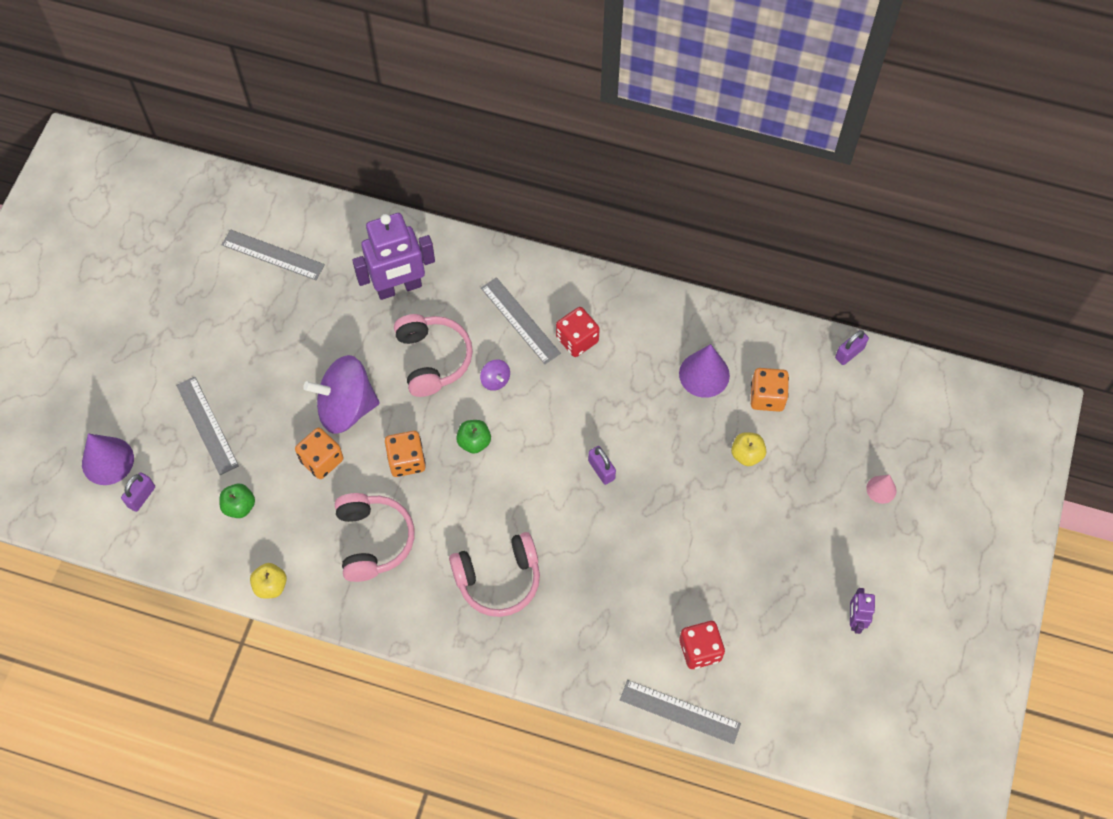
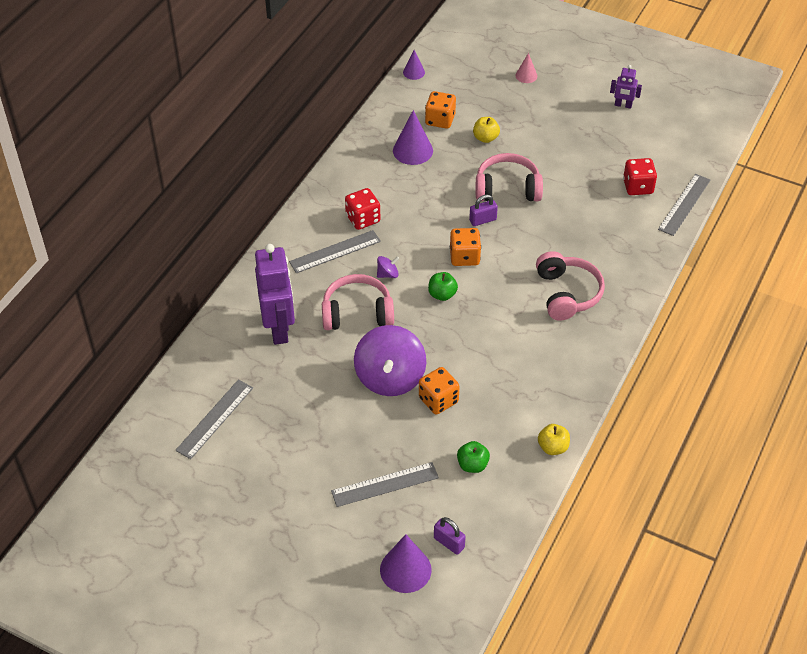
camera: 80 degrees left, 15 degrees down
pink headphones [335,493,415,582] -> pink headphones moved to [476,153,543,201]
orange dice [385,431,426,477] -> orange dice moved to [450,228,481,266]
purple padlock [835,330,869,365] -> purple cone [403,50,425,80]

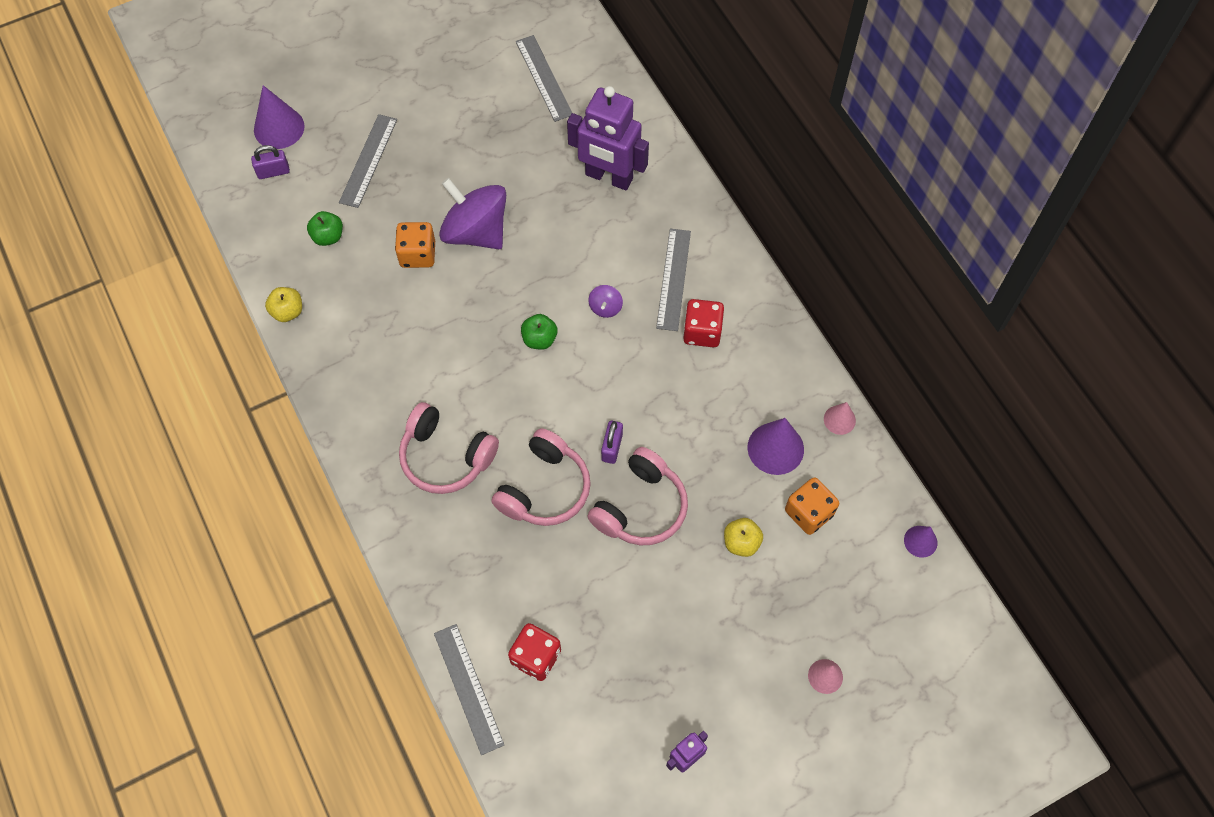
camera: 125 degrees right, 15 degrees up
pink headphones [322,274,394,330] -> pink headphones moved to [491,428,591,526]
orange dice [450,228,481,266] -> none
none -> pink cone [824,402,856,435]

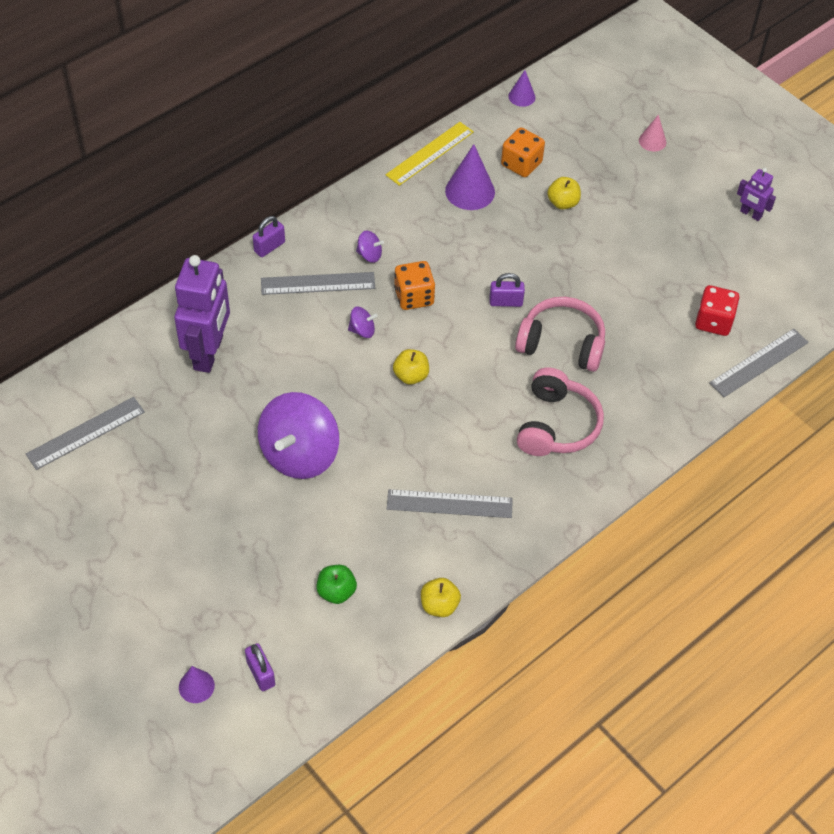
camera: 105 degrees left, 10 degrees down
purple cone [254,85,305,149] -> purple cone [179,666,215,703], size x0.57
grey ruler [339,114,397,208] -> grey ruler moved to [387,489,513,518]
orange dice [395,222,435,268] -> orange dice moved to [394,261,435,310]
green apple [521,314,558,350] -> yellow apple [393,349,429,385]
pink headphones [587,447,688,545] -> none
red dice [683,299,724,347] -> purple spinning top [356,231,384,263]
pink cone [824,402,856,435] -> yellow ruler [386,122,474,186]
none -> purple padlock [253,216,285,257]

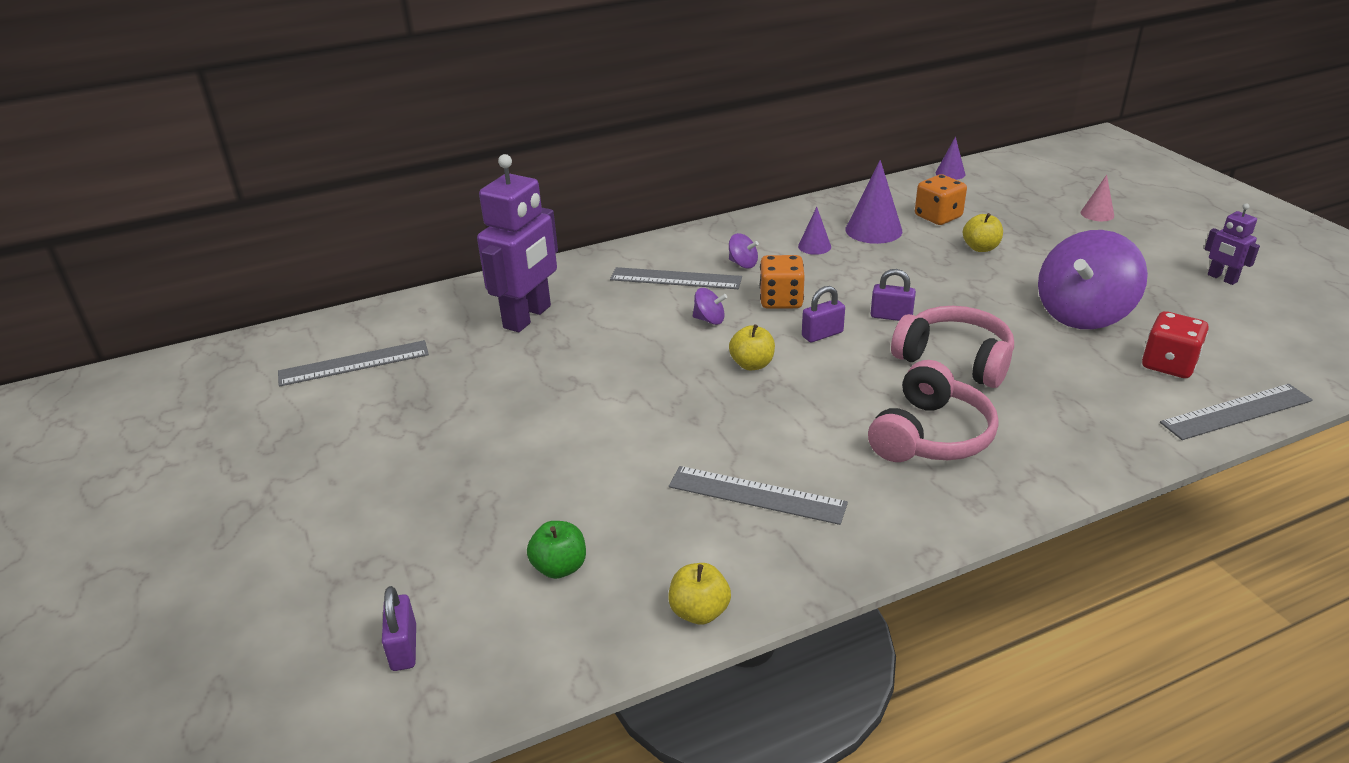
camera: 20 degrees right, 20 degrees down
purple cone [179,666,215,703] -> purple cone moved to [798,207,831,255]
purple padlock [253,216,285,257] -> purple padlock moved to [802,286,845,342]
purple spinning top [258,392,339,479] -> purple spinning top moved to [1038,230,1148,329]
yellow ruler [386,122,474,186] -> none

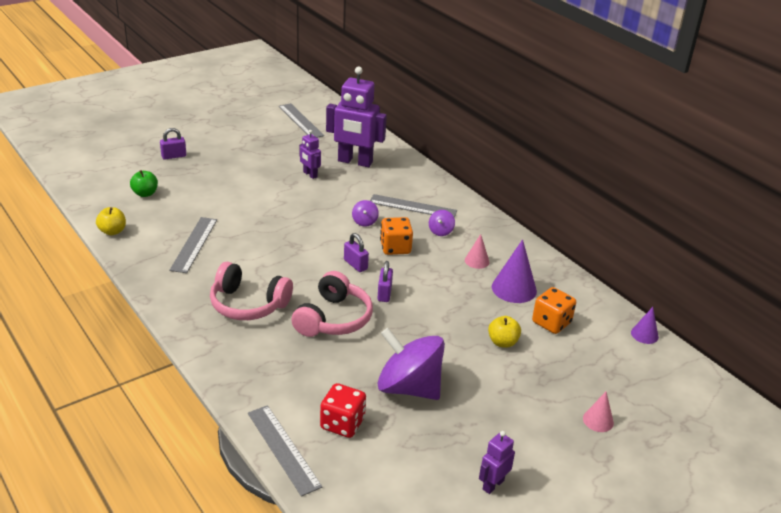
camera: 75 degrees right, 0 degrees up
purple padlock [382,586,416,671] -> purple padlock moved to [160,128,186,159]
grey ruler [610,267,742,289] -> grey ruler turned 75 degrees counterclockwise [370,194,457,218]
yellow apple [729,324,775,370] -> none
purple cone [798,207,831,255] -> pink cone [465,234,489,269]
none -> purple robot [299,130,321,179]

